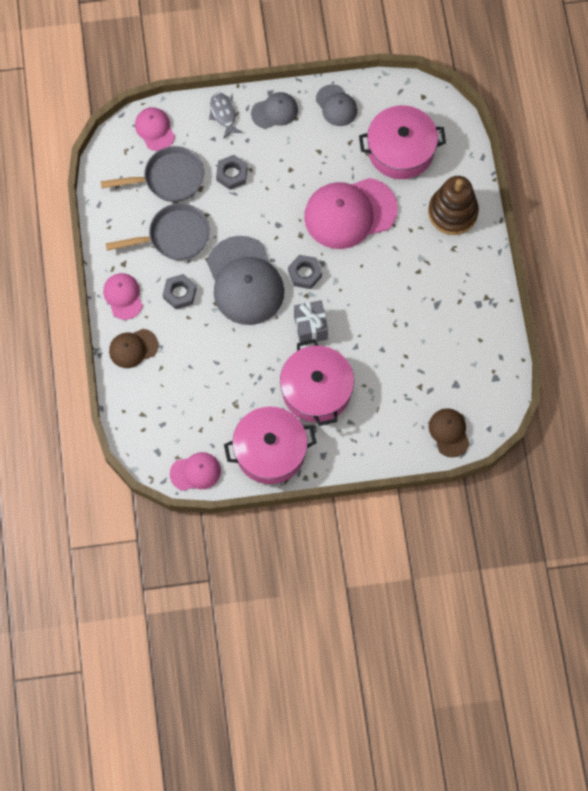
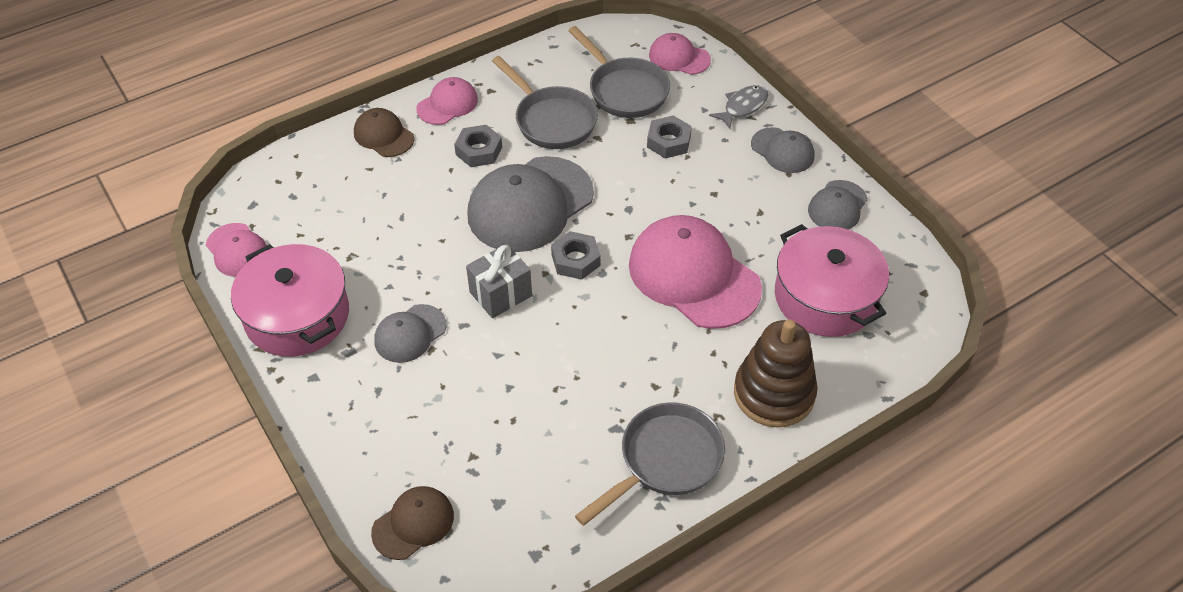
camera: 65 degrees right, 20 degrees down
pink cap [135,107,175,151] -> pink cap turned 105 degrees counterclockwise [649,33,711,75]
pink pot [280,339,354,426] -> grey cap [374,304,446,363]
none -> grey pan [575,402,725,526]

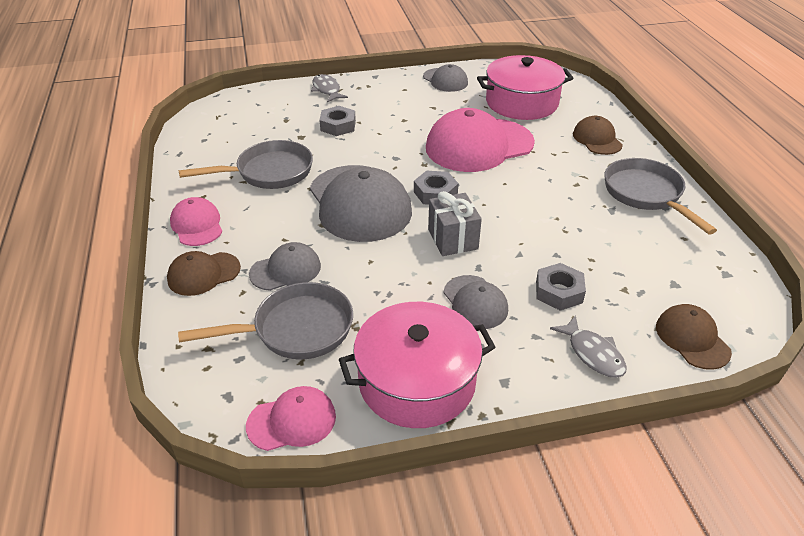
camera: 70 degrees left, 10 degrees down
grey nut [454,125,502,167] -> grey nut moved to [536,263,586,311]
grey pan [568,26,670,118] -> grey pan moved to [178,282,353,359]
pink cap [649,33,711,75] -> none
brown stacking toy [734,320,818,428] -> brown cap [573,116,623,155]
grey cap [751,127,814,173] -> grey cap moved to [249,242,321,291]
none -> grey fish [550,315,627,378]

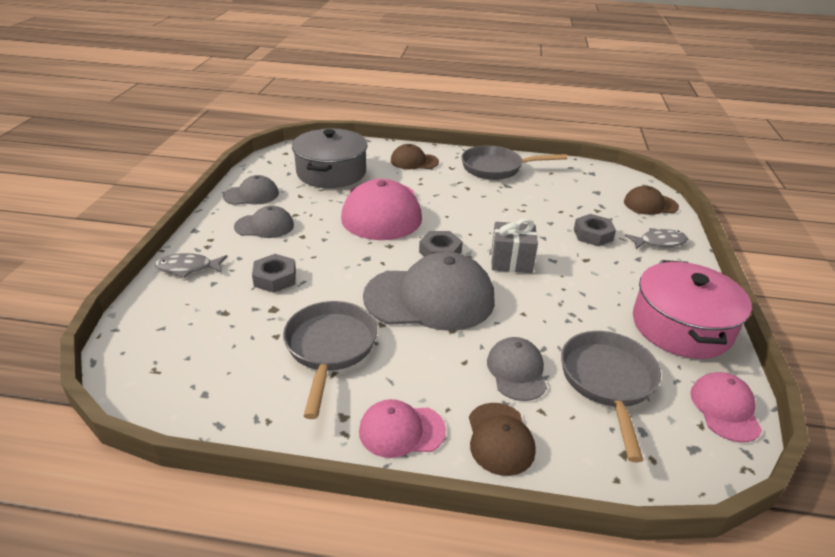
camera: 70 degrees left, 5 degrees down
grey cap [443,275,508,329] -> grey cap moved to [234,206,294,238]
pink pot [477,55,573,120] -> grey pot [292,128,368,188]

